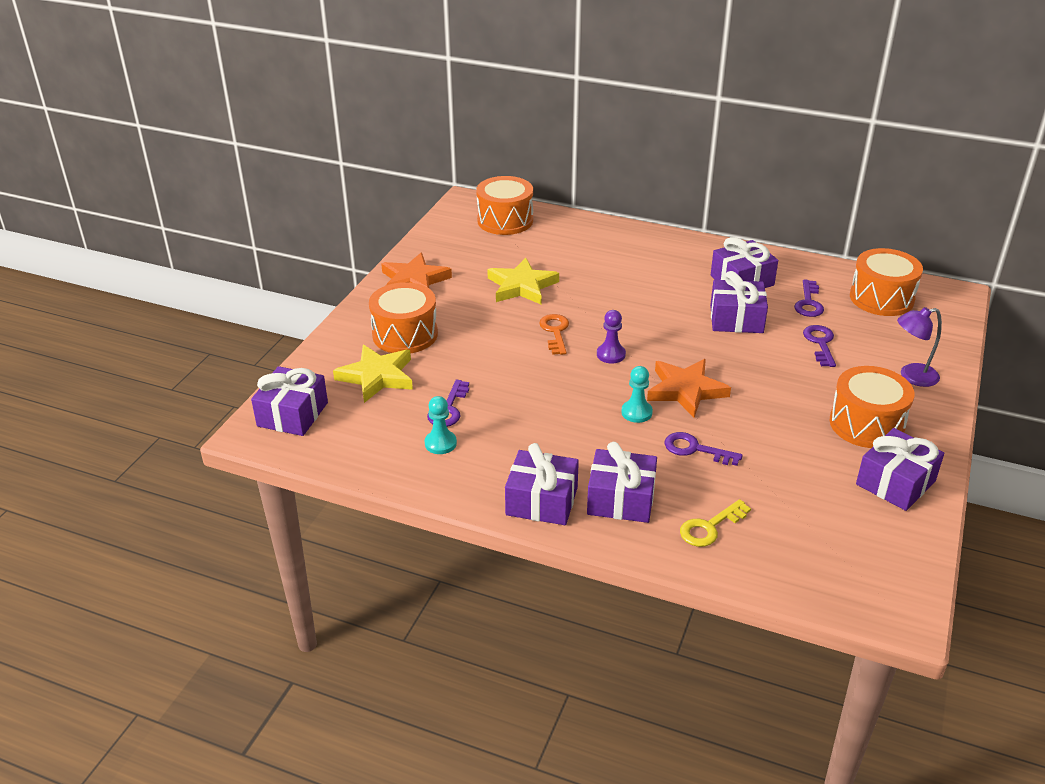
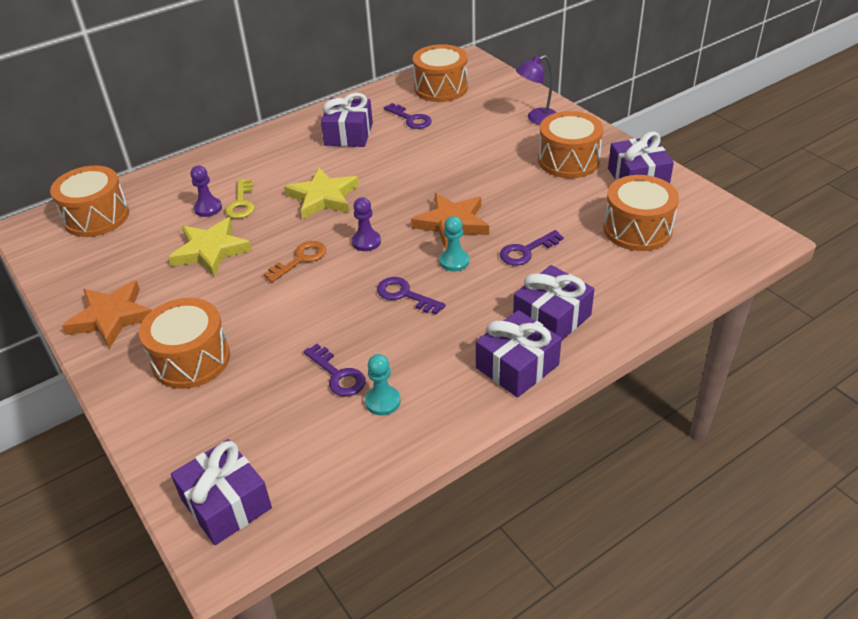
camera: 55 degrees left, 5 degrees up
yellow star [333,345,413,403] -> yellow star moved to [284,167,359,219]
orange key [539,314,569,355] -> orange key turned 105 degrees clockwise [263,241,326,282]
yellow key [680,499,751,547] -> yellow key moved to [225,179,255,219]
purple gift [710,271,768,333] -> none
purple key [803,325,836,367] -> purple key moved to [377,277,446,315]
purple lamp [897,307,942,387] -> purple lamp turned 45 degrees clockwise [516,55,557,125]
none -> purple pawn [190,165,222,217]
none -> orange drum [603,175,679,251]

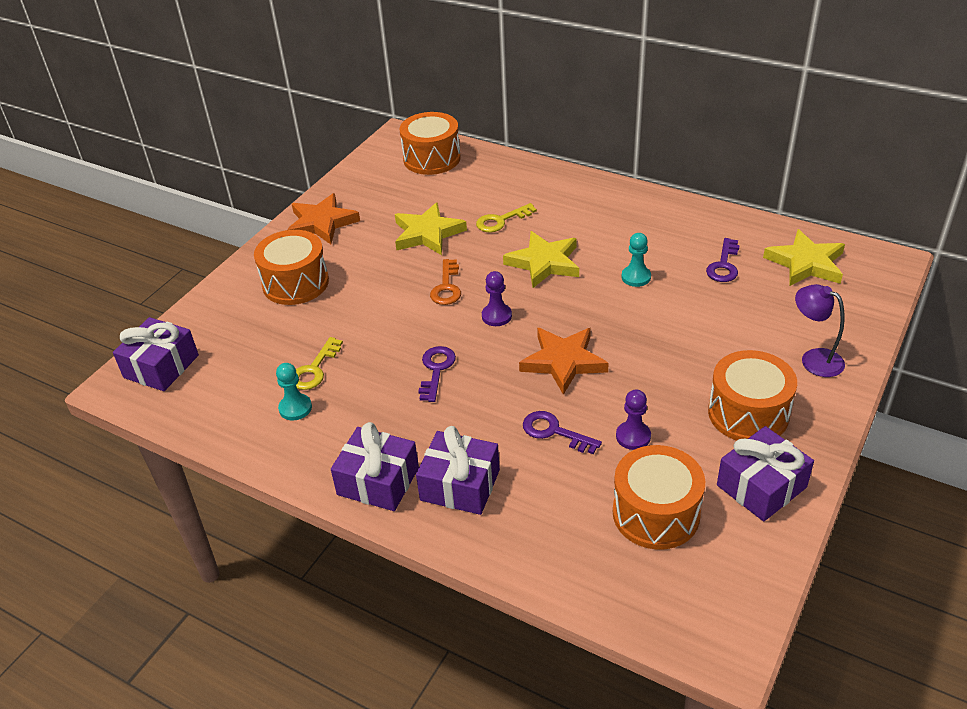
camera: 65 degrees right, 0 degrees up
purple pawn [190,165,222,217] -> purple pawn moved to [616,389,651,450]
orange key [263,241,326,282] -> orange key turned 75 degrees clockwise [430,259,461,305]
purple key [304,344,366,396] -> yellow key [296,337,343,390]
purple gift [321,93,373,147] -> none
orange drum [413,44,468,102] -> yellow star [763,229,845,286]
turquoise pawn [439,216,469,271] -> turquoise pawn moved to [621,233,651,287]

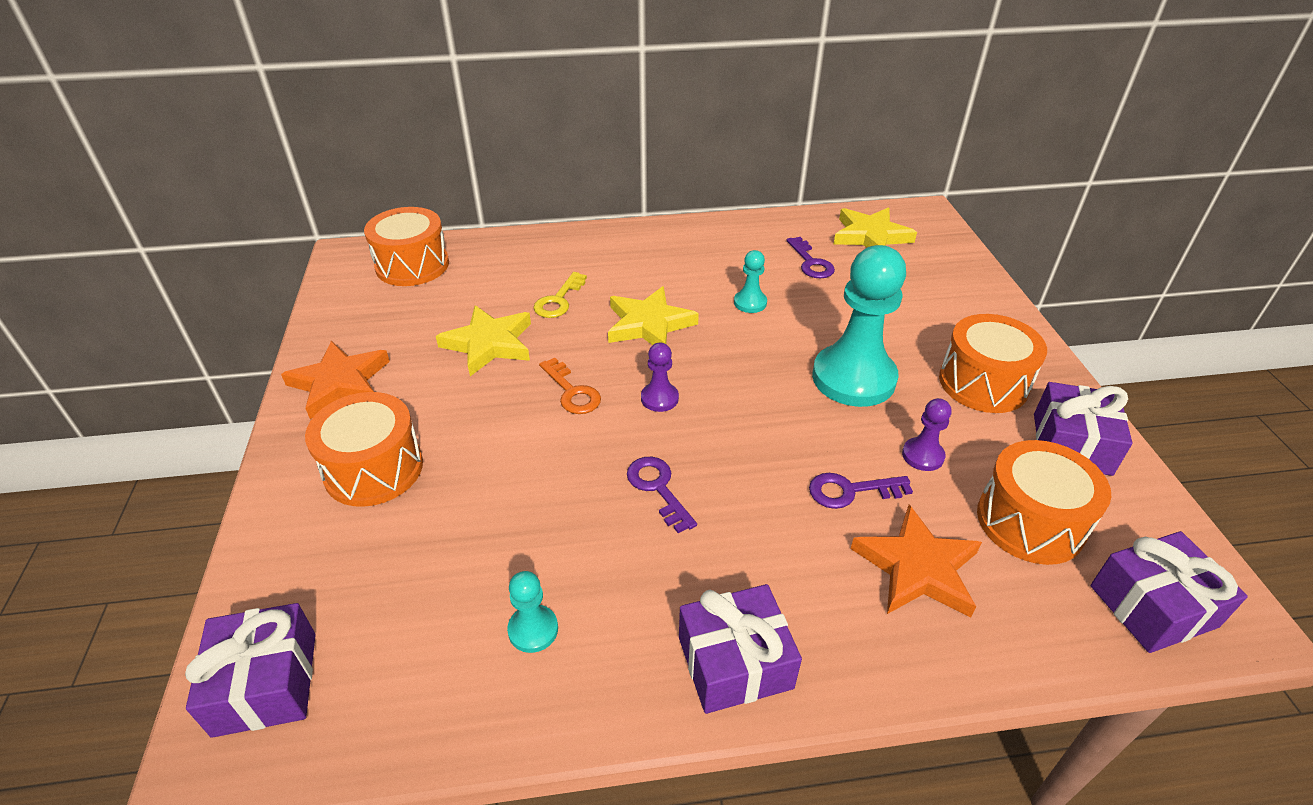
camera: 40 degrees left, 0 degrees up
yellow key [296,337,343,390] -> none
purple gift [416,426,500,515] -> purple gift moved to [1091,531,1248,653]
orange star [519,328,609,395] -> orange star moved to [851,505,982,617]
purple lamp [795,284,845,377] -> none
none -> turquoise pawn [812,245,906,407]

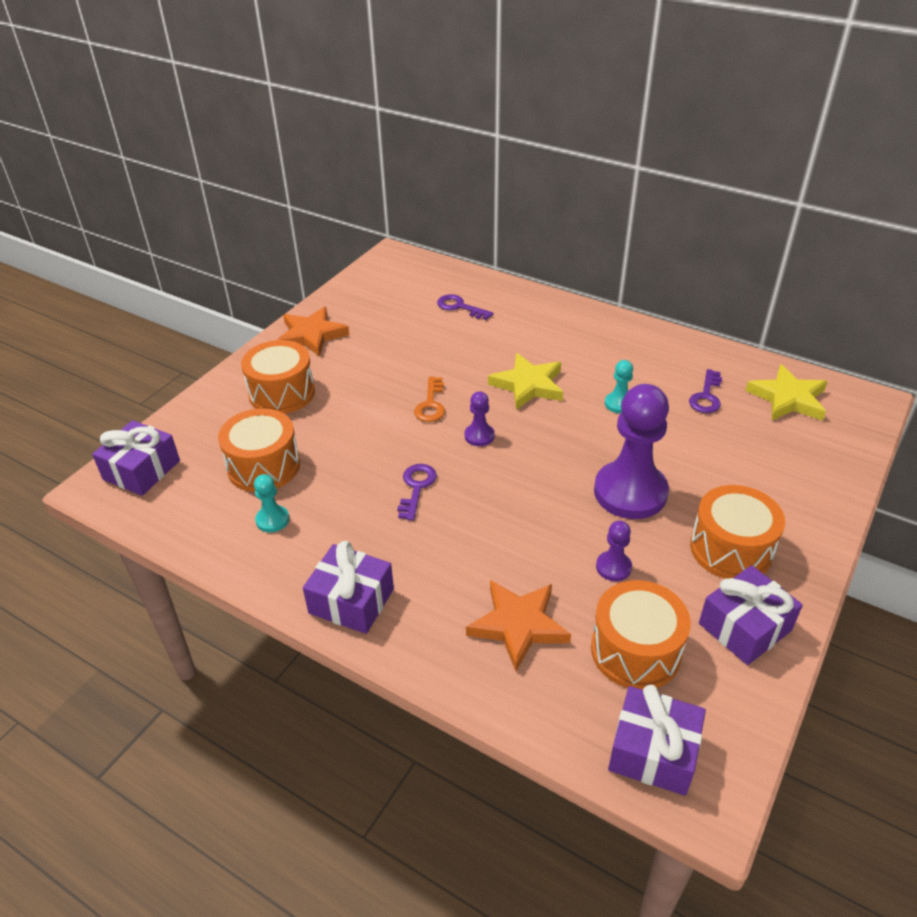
camera: 40 degrees right, 0 degrees up
orange drum [364,207,449,286] -> orange drum moved to [218,408,300,492]
yellow star [436,305,531,376] -> none
yellow key [534,272,587,318] -> none
purple key [809,473,913,509] -> purple key moved to [437,294,493,320]
turquoise pawn [812,245,906,407] -> purple pawn [594,384,669,519]

